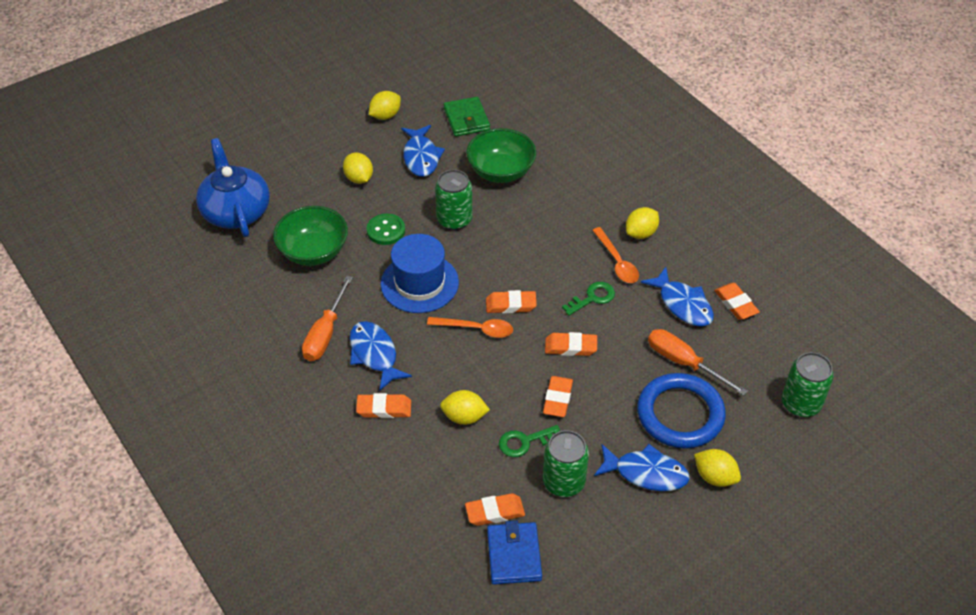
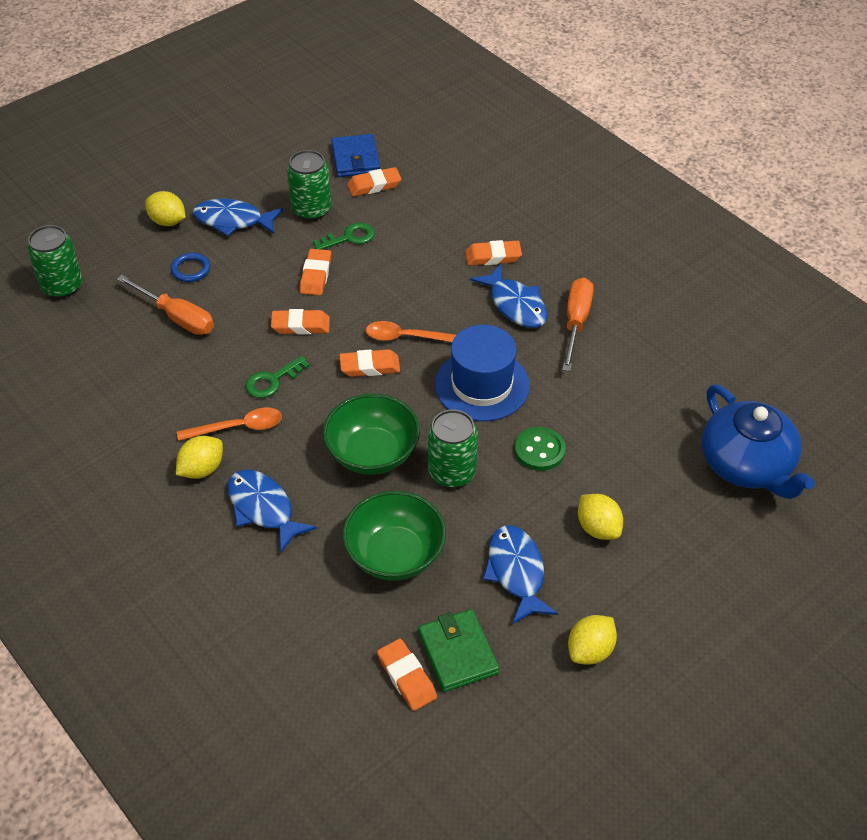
camera: 175 degrees right, 0 degrees up
green bowl [273,206,348,266] -> green bowl moved to [323,394,420,475]
yellow lemon [440,390,490,425] -> none
orange spoon [592,227,639,283] -> orange spoon turned 105 degrees clockwise [177,407,282,441]
blue ring [637,373,726,449] -> blue ring [171,253,210,282], size x0.44
blue fish [641,267,714,326] -> blue fish moved to [227,470,317,553]
orange eraser [714,283,760,320] -> orange eraser moved to [377,639,437,711]

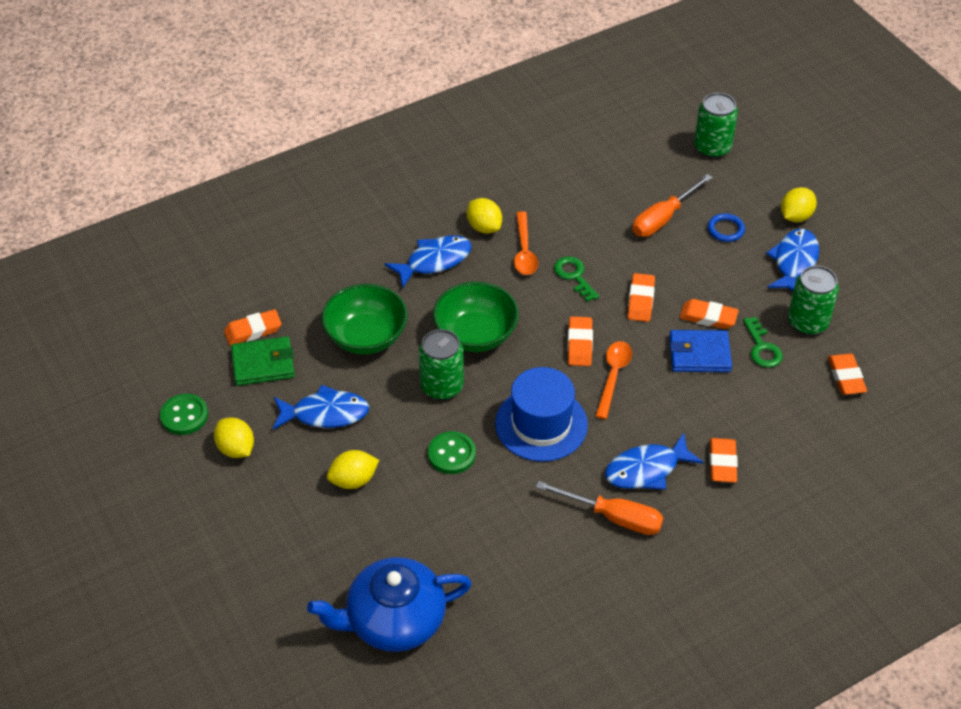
camera: 100 degrees right, 0 degrees up
blue wallet [331,134,380,177] -> blue wallet moved to [669,330,732,372]
none -> green button [160,394,208,435]

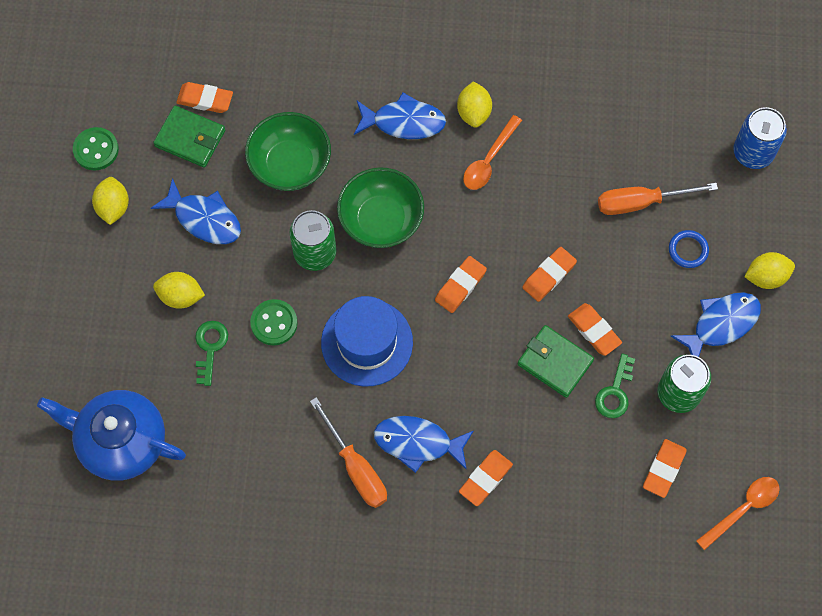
camera: 35 degrees right, 20 degrees up
green key [554,256,599,302] -> green key moved to [195,321,228,386]
orange spoon [595,341,632,419] -> orange spoon moved to [696,477,780,550]
blue wallet [669,330,732,372] -> green wallet [517,325,594,398]
green can [694,93,738,158] -> blue can [733,107,787,169]

